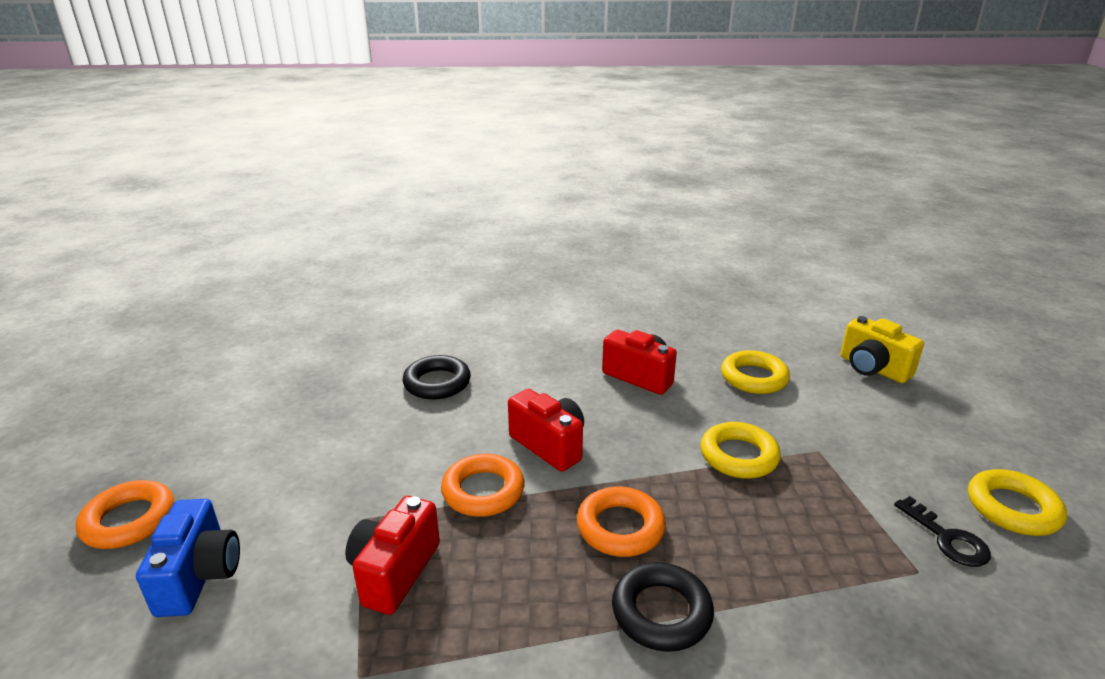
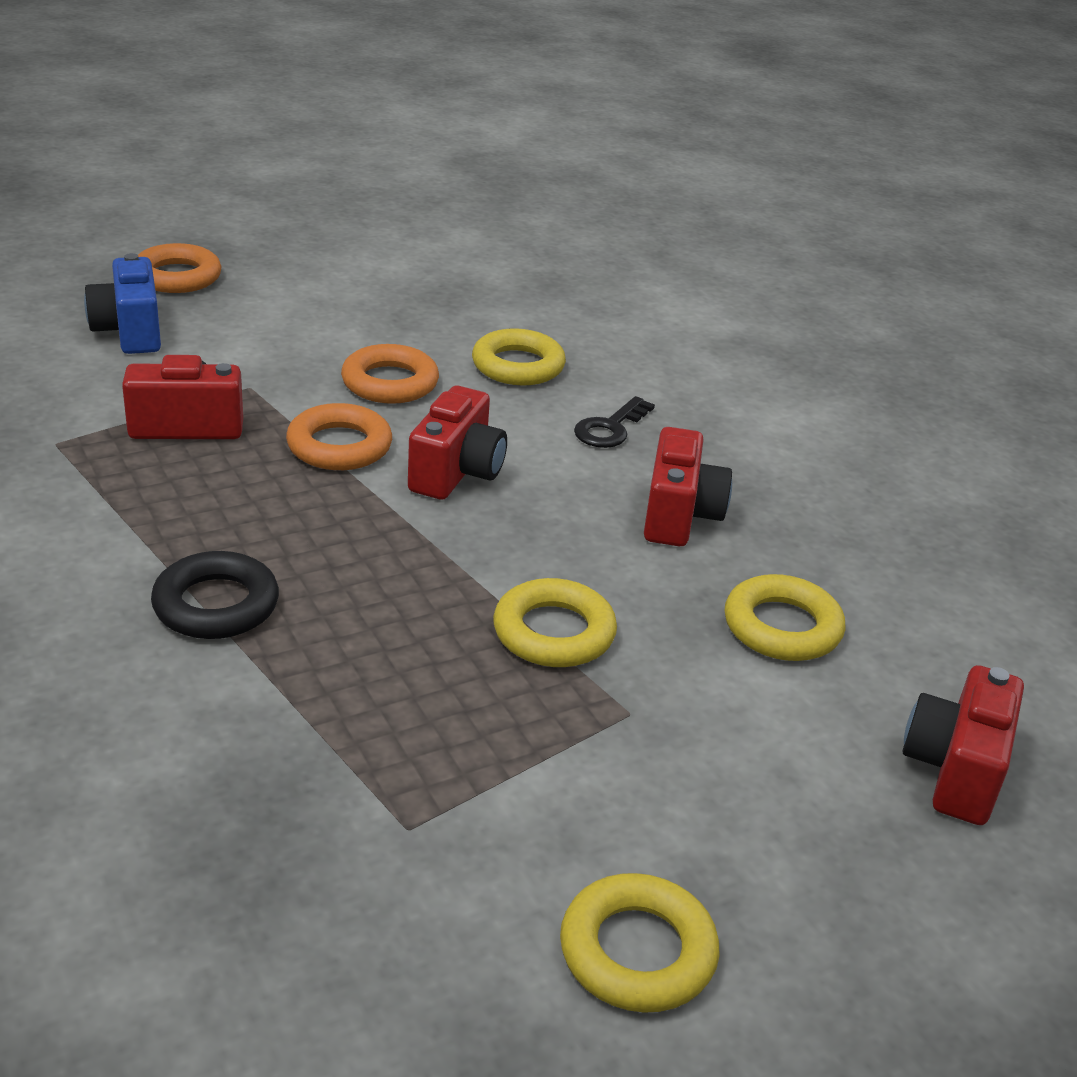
camera: 60 degrees right, 5 degrees up
blue camera [136,499,240,617] -> blue camera turned 105 degrees clockwise [84,253,161,354]
black ring [403,355,471,400] -> yellow ring [472,328,566,385]
orange ring [577,487,666,557] -> orange ring moved to [341,344,439,404]
yellow camera [840,316,924,383] -> red camera [903,665,1024,825]
black key [894,496,991,567] -> black key moved to [574,396,655,448]

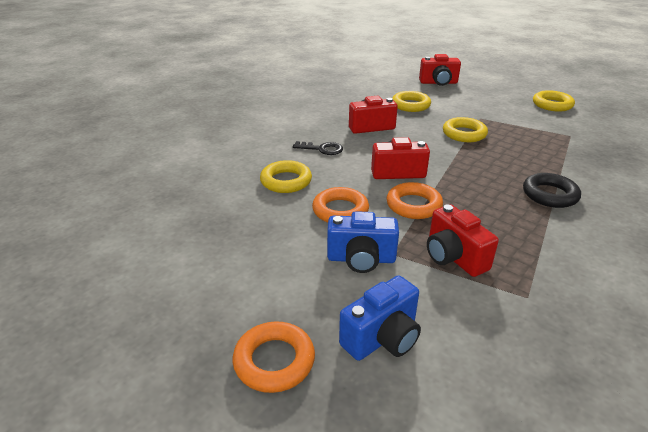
camera: 110 degrees left, 0 degrees up
none -> blue camera [327,211,399,273]

